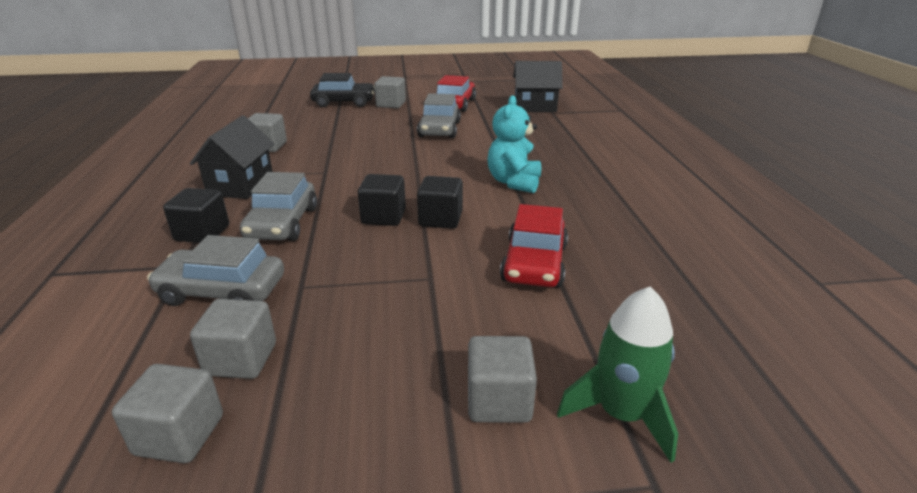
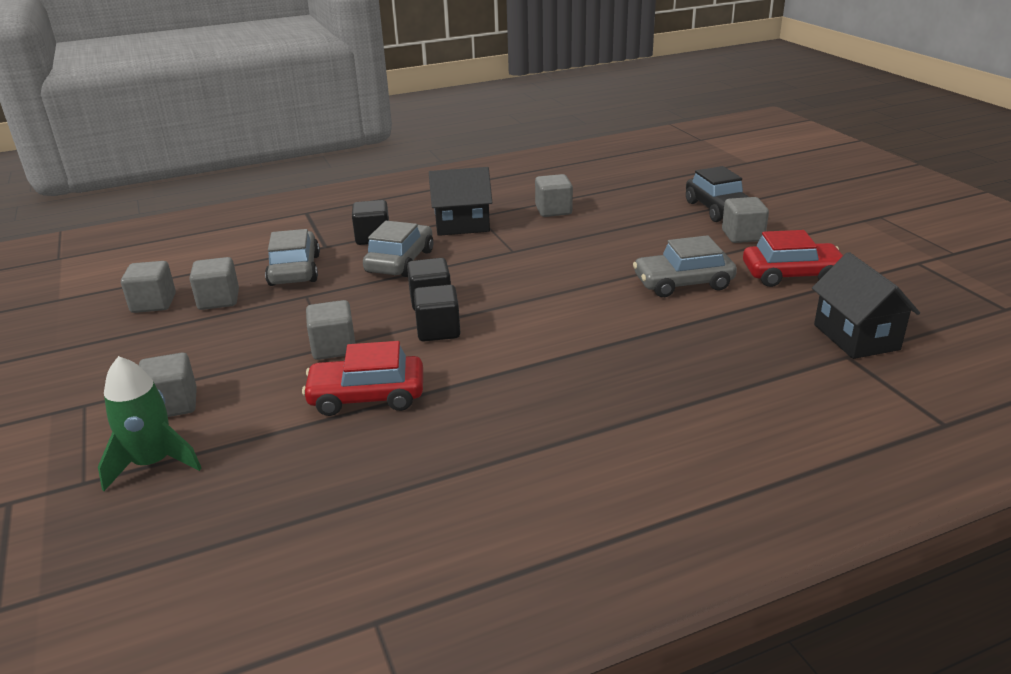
camera: 75 degrees right, 0 degrees up
grey car [240,172,317,241] -> grey car turned 120 degrees clockwise [363,221,433,277]
turquoise teddy bear [487,95,541,193] -> none
none -> grey cube [306,300,356,360]

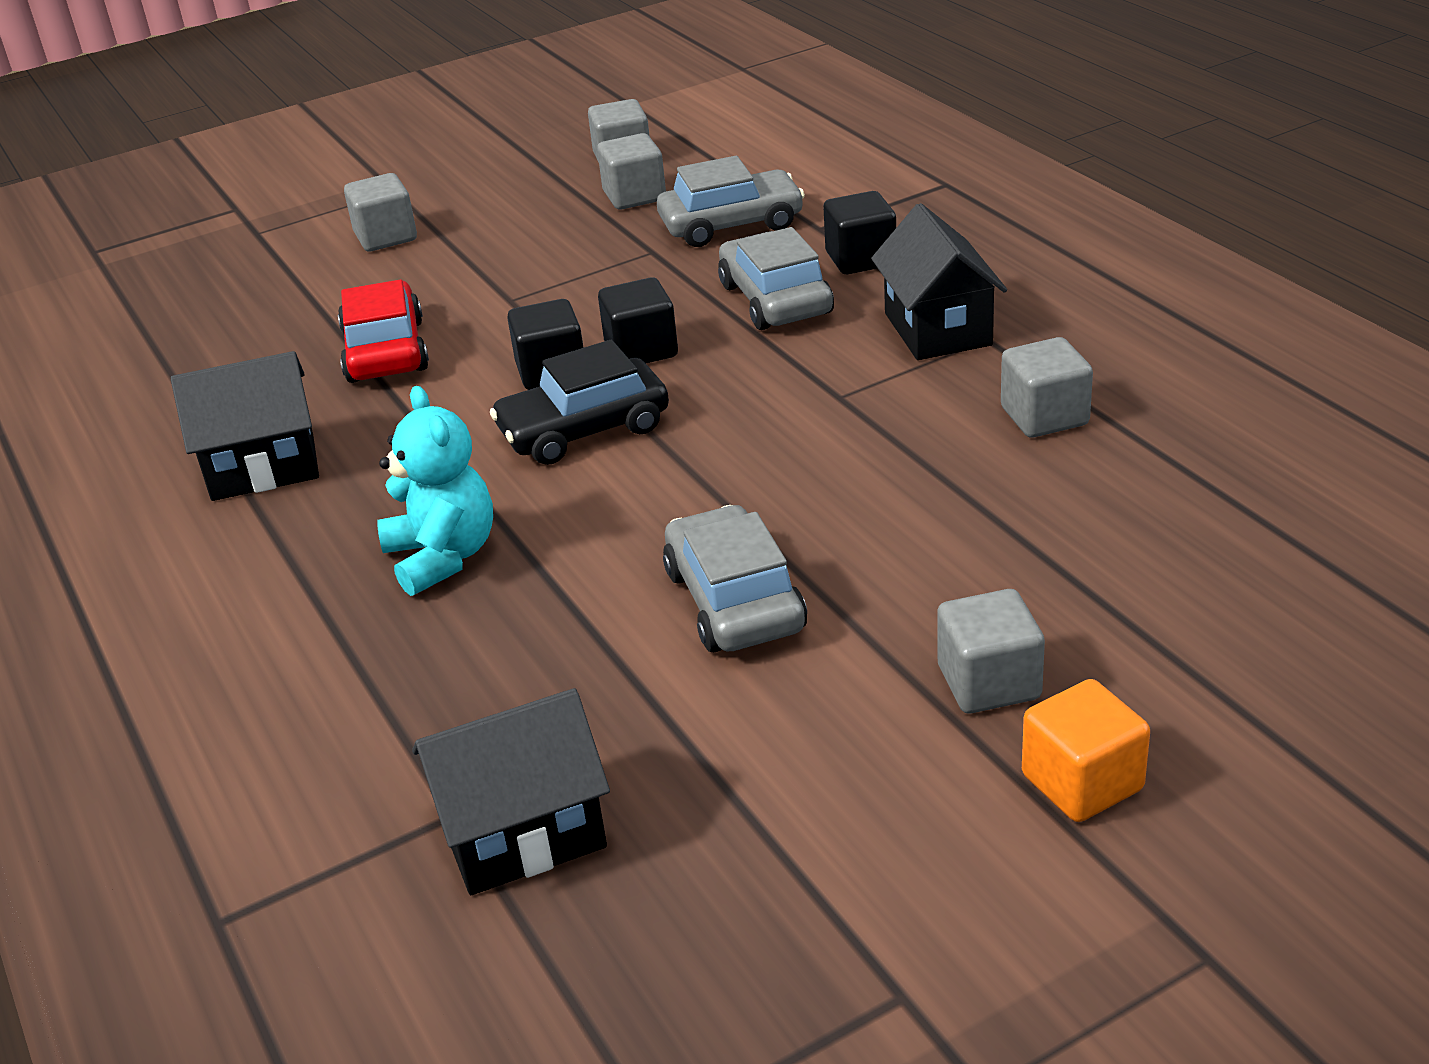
camera: 85 degrees right, 5 degrees up
green rocket [98,356,202,491] -> none
grey cube [306,300,356,360] -> none
grey car [363,221,433,277] -> grey car turned 120 degrees counterclockwise [718,227,834,330]
black car [686,166,749,222] -> black car moved to [490,340,669,465]
red car [743,230,843,287] -> none
none -> black house [171,351,319,501]
none -> turquoise teddy bear [377,386,493,596]
none -> orange cube [1022,679,1150,822]

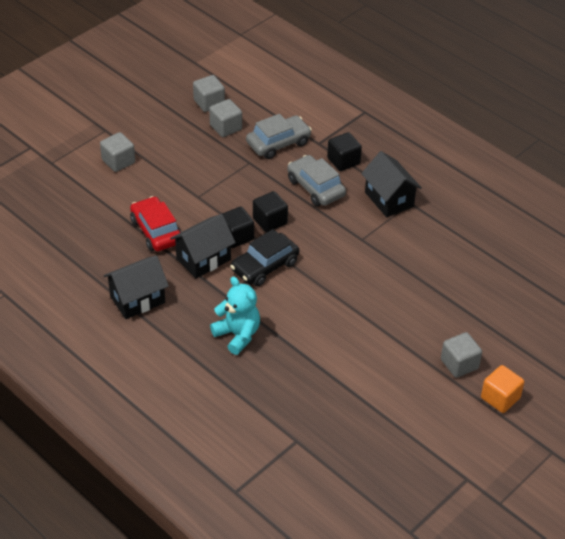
camera: 20 degrees left, 10 degrees up
black house [412,688,610,895] -> black house moved to [170,214,236,278]
grey car [663,505,807,652] -> none
grey cube [1001,337,1093,438] -> none

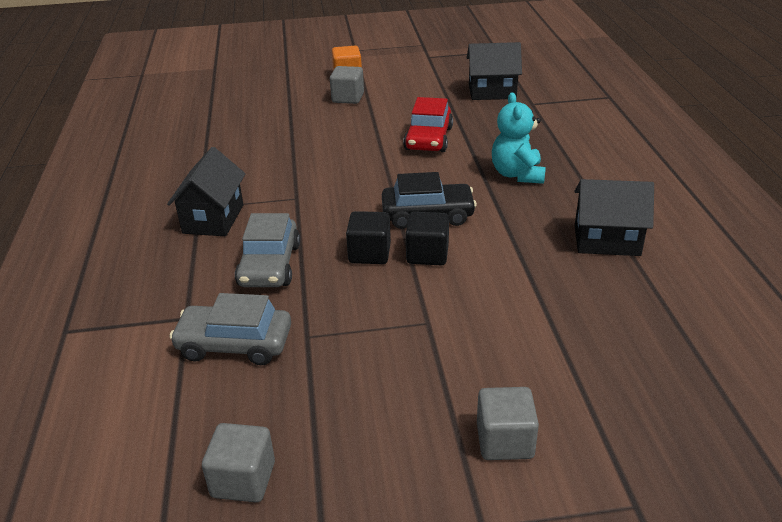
camera: 140 degrees left, 10 degrees down
red car [130,196,182,251] -> red car moved to [403,97,453,152]
black house [170,214,236,278] -> black house moved to [467,42,522,100]
grey cube [209,99,242,137] -> none
black cube [327,132,362,171] -> none

